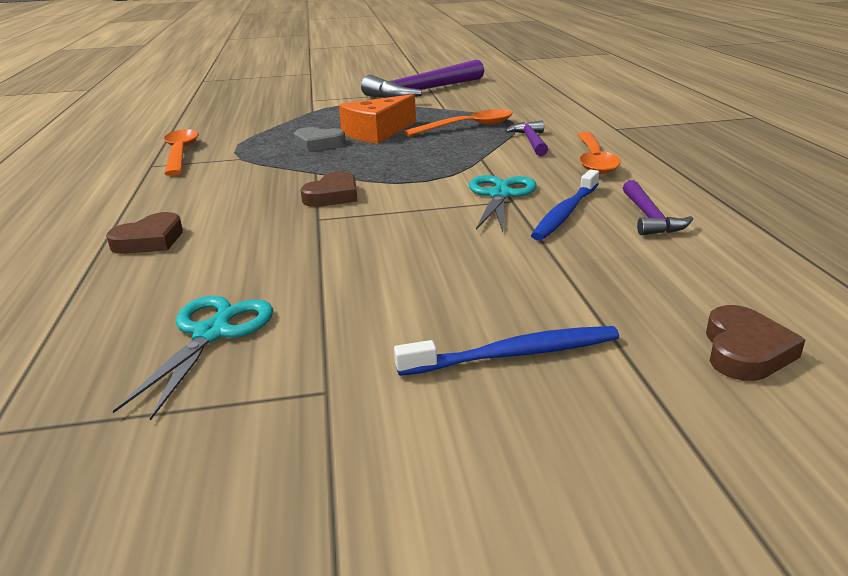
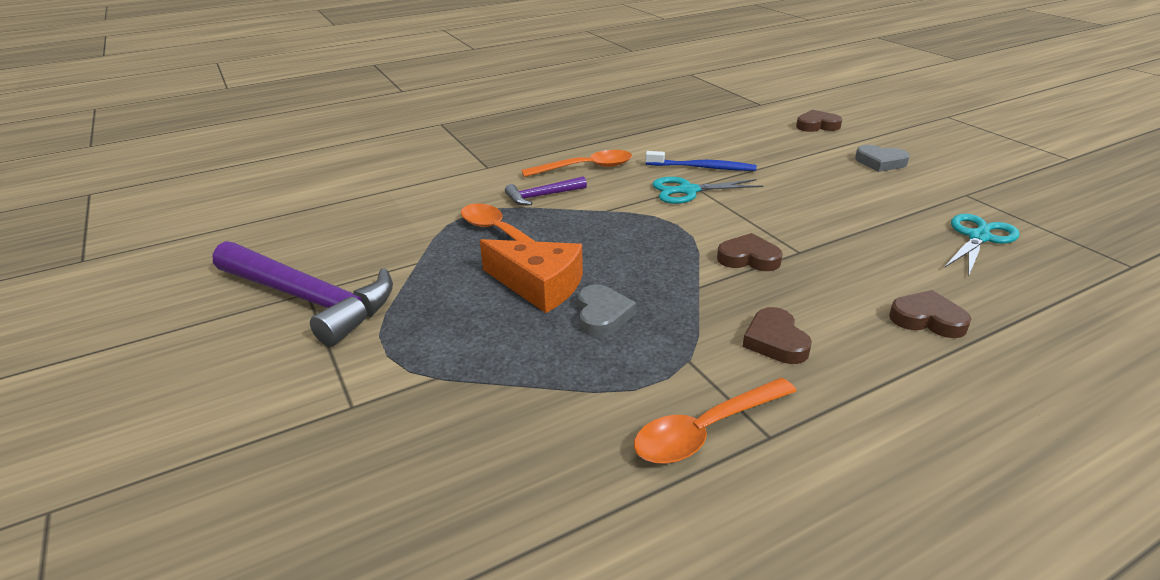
camera: 110 degrees left, 5 degrees up
turquoise scissors [113,296,273,421] -> turquoise scissors turned 135 degrees clockwise [944,214,1020,275]
blue toothbrush [394,326,619,376] -> grey heart [855,145,910,172]
purple hammer [623,180,693,235] -> none
none -> brown heart [743,307,812,364]

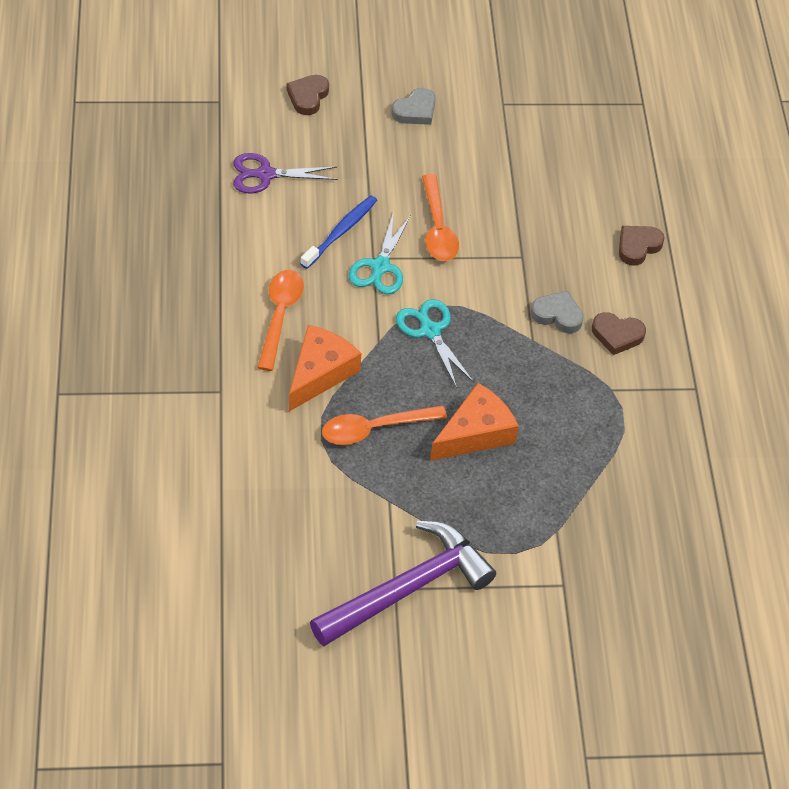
camera: 70 degrees left, 20 degrees up
purple hammer [505,176,587,205] -> orange cheese [289,325,362,411]
grey heart [578,284,636,337] -> grey heart moved to [531,291,584,333]
orange spoon [634,378,797,464] -> orange spoon moved to [422,174,459,261]
brown heart [717,233,783,271] -> none
turquoise scissors [944,214,1020,275] -> turquoise scissors moved to [396,299,474,388]
none -> purple scissors [233,153,338,194]

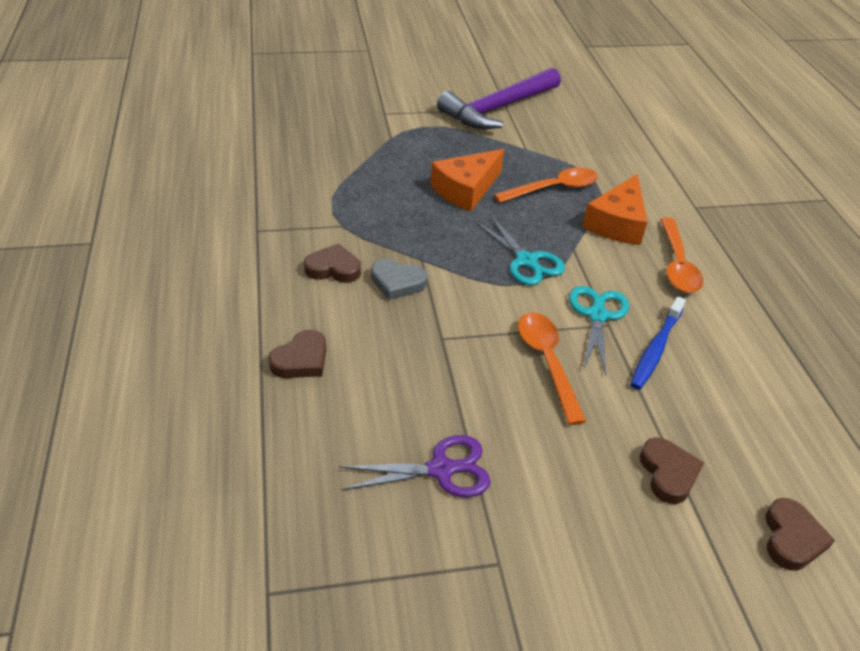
camera: 175 degrees right, 10 degrees down
purple scissors [233,153,338,194] -> purple scissors moved to [339,435,491,497]
grey heart [392,88,436,125] -> none
none -> brown heart [640,437,704,504]

